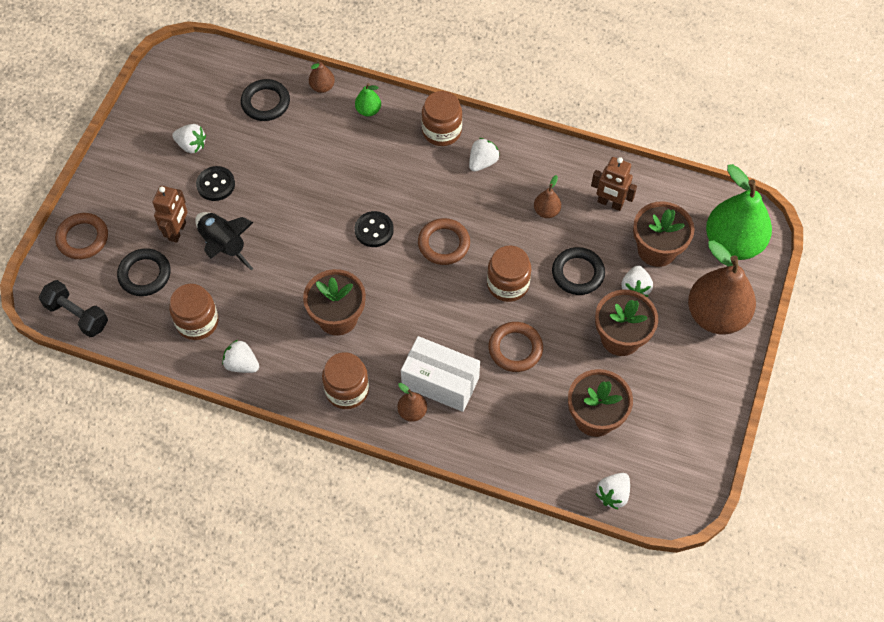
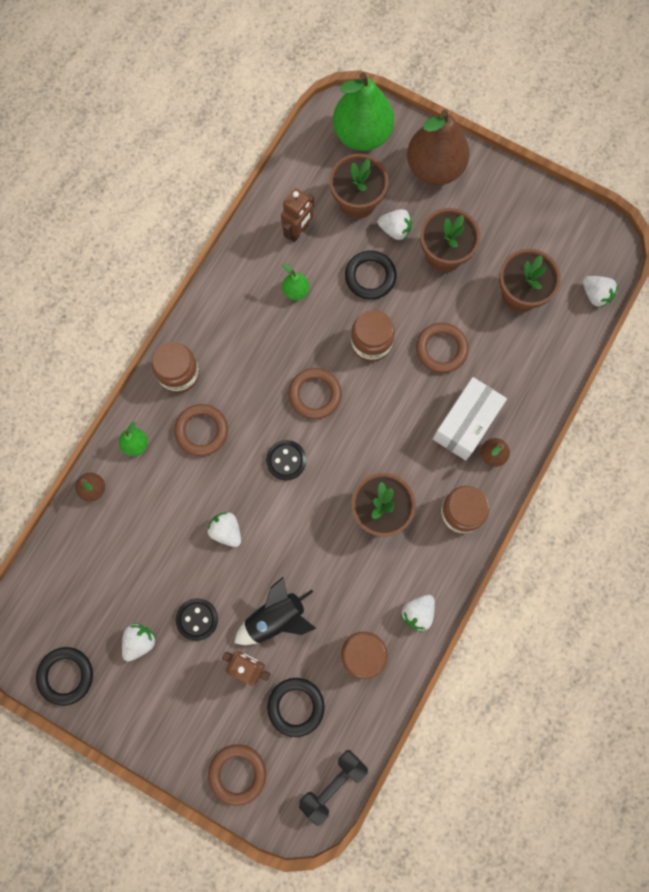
camera: 80 degrees left, 15 degrees up
black ring [241,79,290,121] -> black ring moved to [36,647,93,706]
white strawberry [469,138,500,172] -> white strawberry moved to [207,512,241,547]
brown pear [534,175,561,218] -> green pear [282,263,310,300]
none -> brown ring [174,404,228,456]

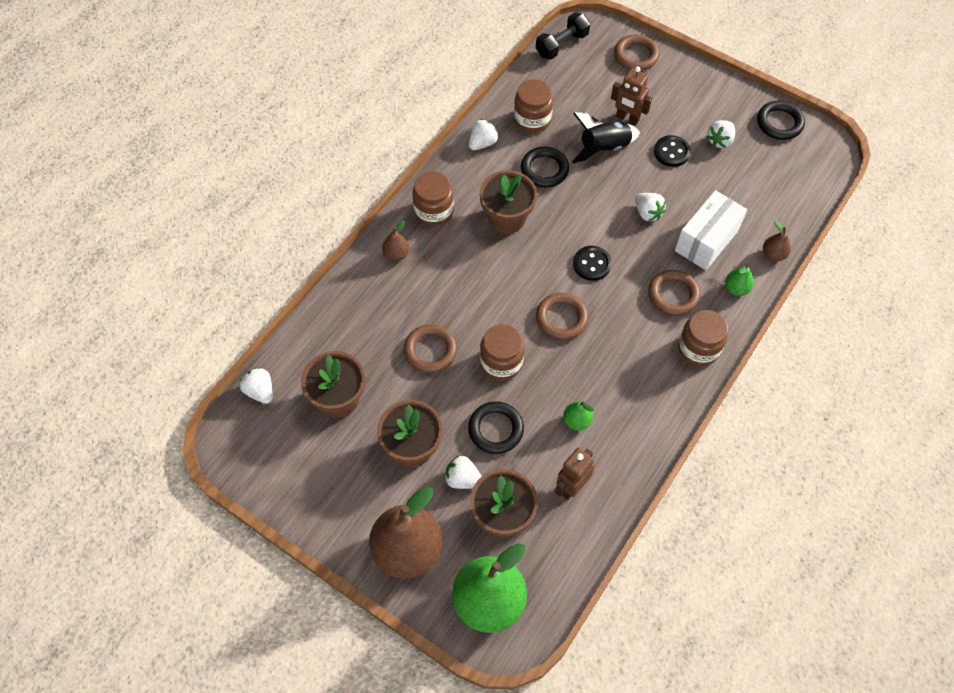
camera: 175 degrees left, 15 degrees down
black ring [267,678,325,737] -> black ring moved to [521,147,569,188]
white box [433,377,507,460] -> white box moved to [675,190,747,270]

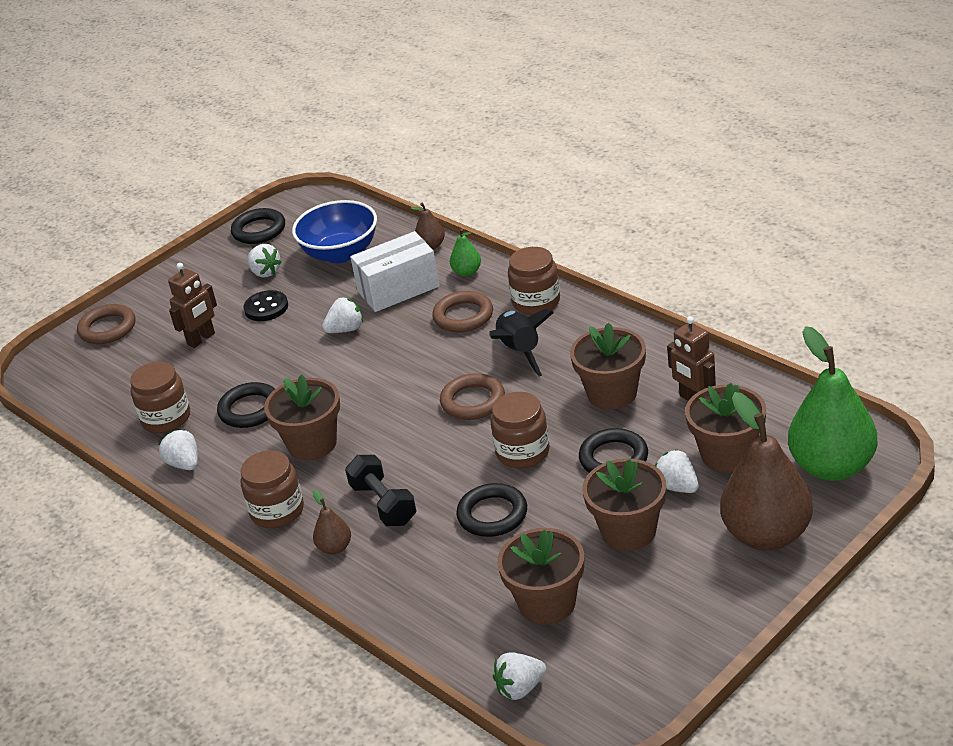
camera: 75 degrees left, 25 degrees down
brown ring [404,324,457,373] -> black ring [456,483,527,537]
white strawberry [445,455,482,489] -> white strawberry turned 105 degrees clockwise [655,449,699,493]
black dumbbell [536,12,590,59] -> black dumbbell moved to [345,455,416,526]
green pear [563,401,594,431] -> brown flower pot [570,323,646,410]
black rocket [572,112,640,163] -> black rocket moved to [489,309,554,376]
black button [573,246,612,281] -> none
white box [675,190,747,270] -> white box turned 75 degrees counterclockwise [350,231,440,312]
none -> blue bowl [292,200,377,263]

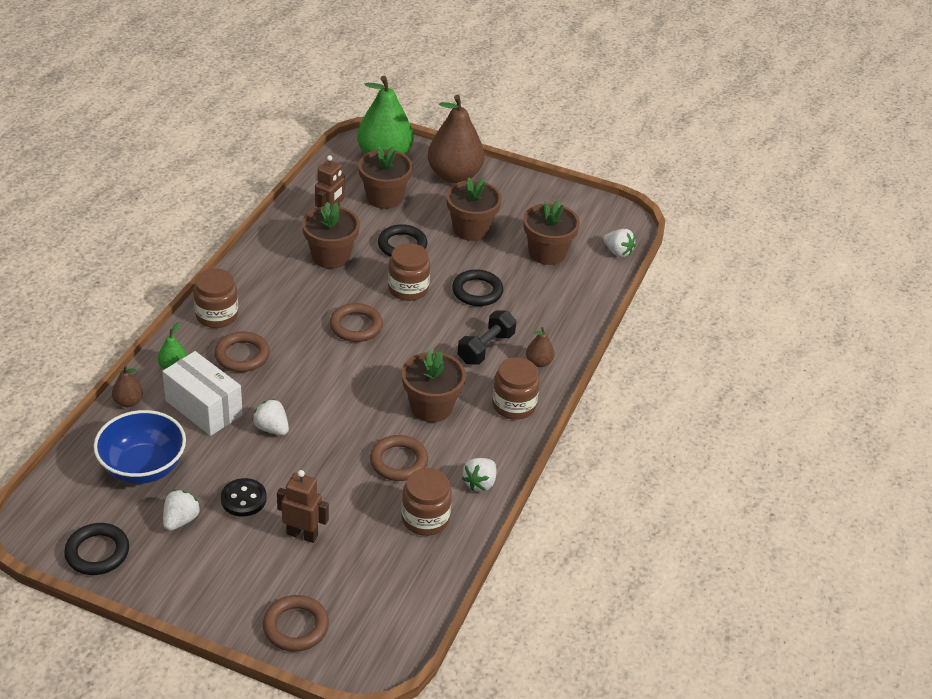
camera: 120 degrees left, 5 degrees up
black ring [217,382,275,428] -> brown ring [370,435,428,481]
black rocket [489,309,554,376] -> none
white strawberry [655,449,699,493] -> none

